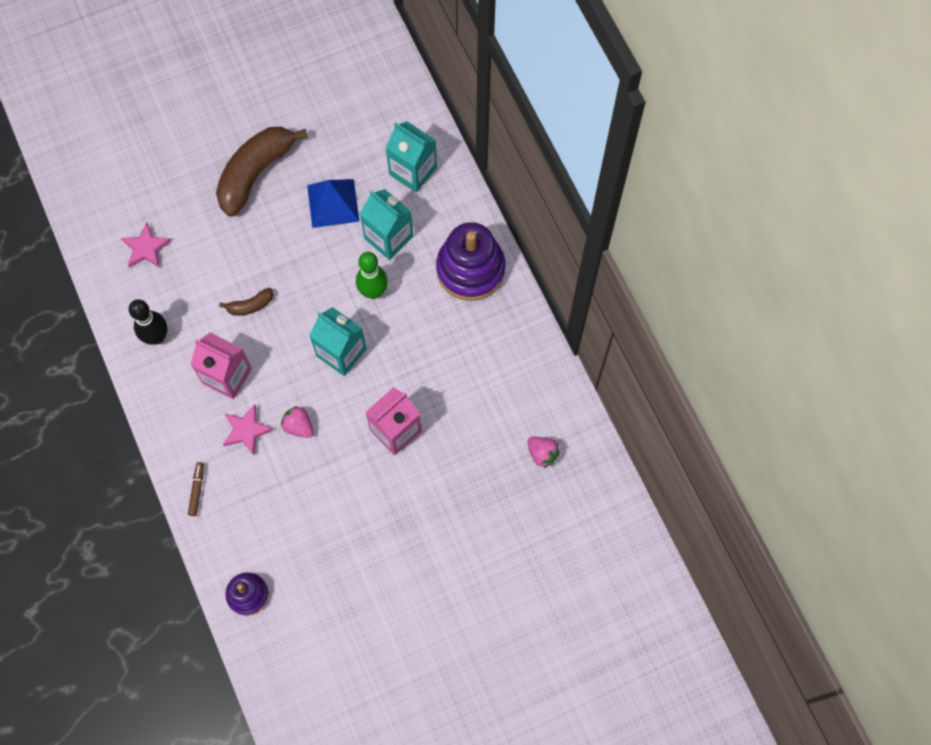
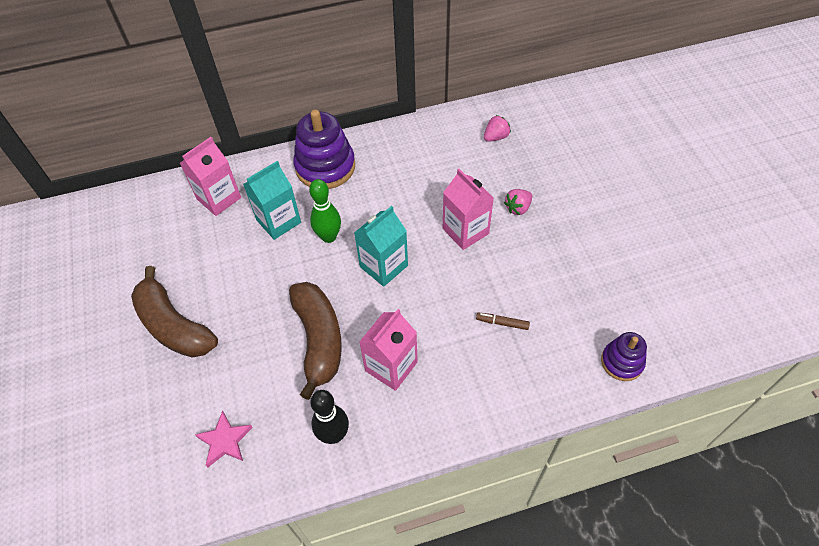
camera: 80 degrees left, 15 degrees down
brown marker [188,462,204,516] -> brown marker moved to [476,313,530,330]
brown banana [219,288,273,316] -> brown banana [289,282,342,400], size x2.23
pink star [223,404,273,455] -> none
pink strawberry [281,406,313,438] -> pink strawberry moved to [504,189,532,215]
blue pyramid [307,179,360,228] -> none
turquoise carton [385,121,437,193] -> pink carton [180,137,241,216]

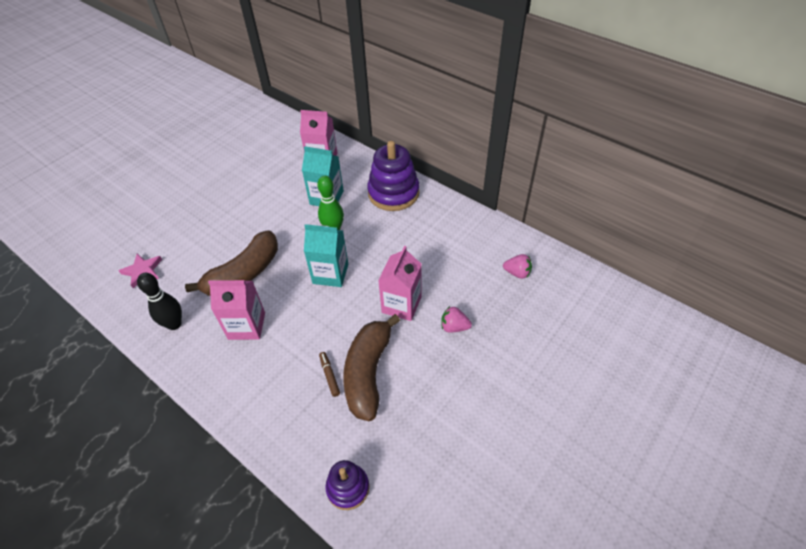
camera: 55 degrees right, 5 degrees down
brown banana [131,266,218,358] -> brown banana moved to [343,314,400,421]

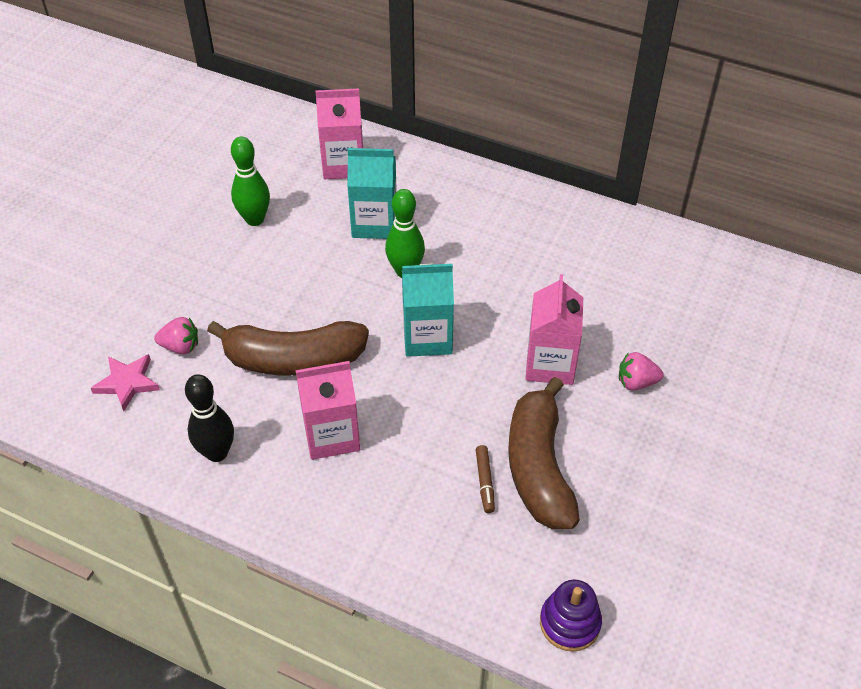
camera: 15 degrees left, 0 degrees up
brown banana [185,230,278,296] -> brown banana turned 60 degrees clockwise [207,321,369,376]
brown marker [319,352,340,397] -> brown marker turned 150 degrees counterclockwise [476,445,495,513]
purple stacking toy [367,141,420,211] -> none
pink strawberry [503,254,532,279] -> pink strawberry moved to [154,317,198,354]
none -> green bowling pin [231,137,270,226]

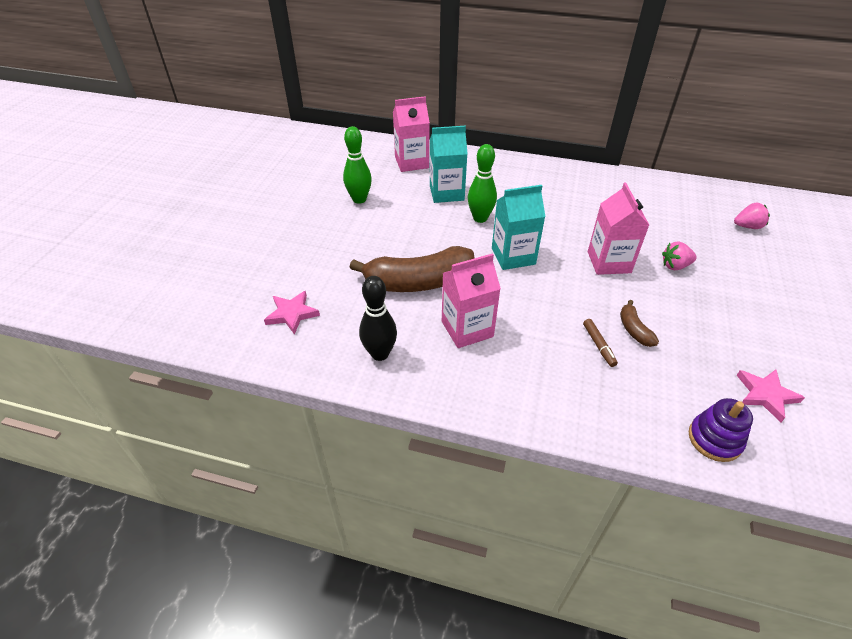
camera: 10 degrees left, 5 degrees down
pink strawberry [154,317,198,354] -> pink strawberry moved to [734,203,770,229]
brown banana [508,377,580,529] -> brown banana [620,300,659,347], size x0.45
none -> pink star [737,370,805,422]

